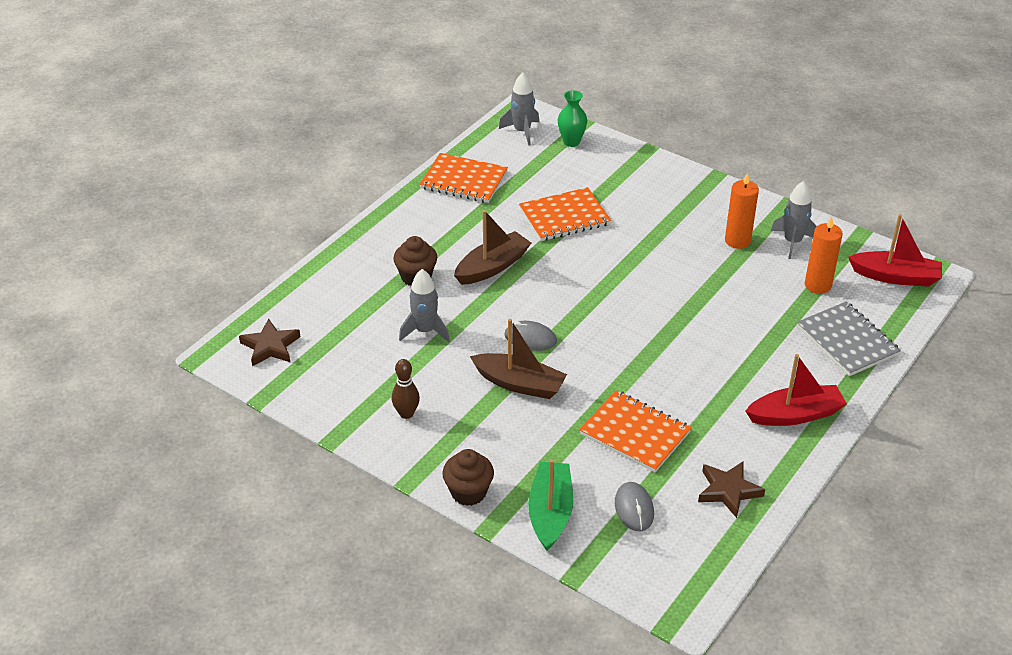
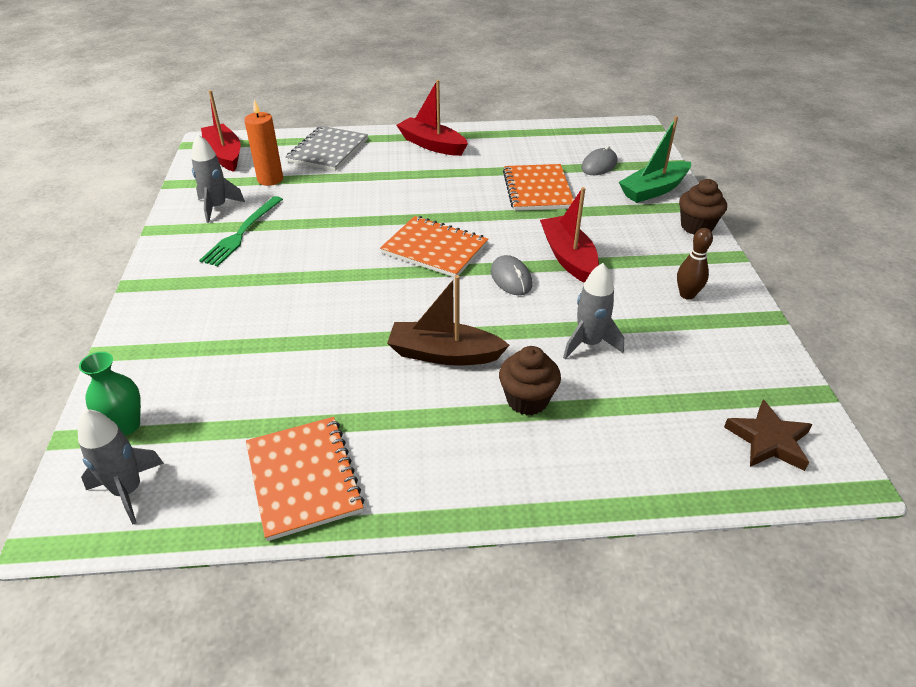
camera: 130 degrees left, 0 degrees up
brown boat [470,319,567,399] -> red boat [540,187,599,283]
orange notebook [519,187,611,241] -> orange notebook moved to [380,216,488,278]
brown star [698,461,765,518] -> none
orange candle [725,173,759,249] -> green fork [199,196,283,266]

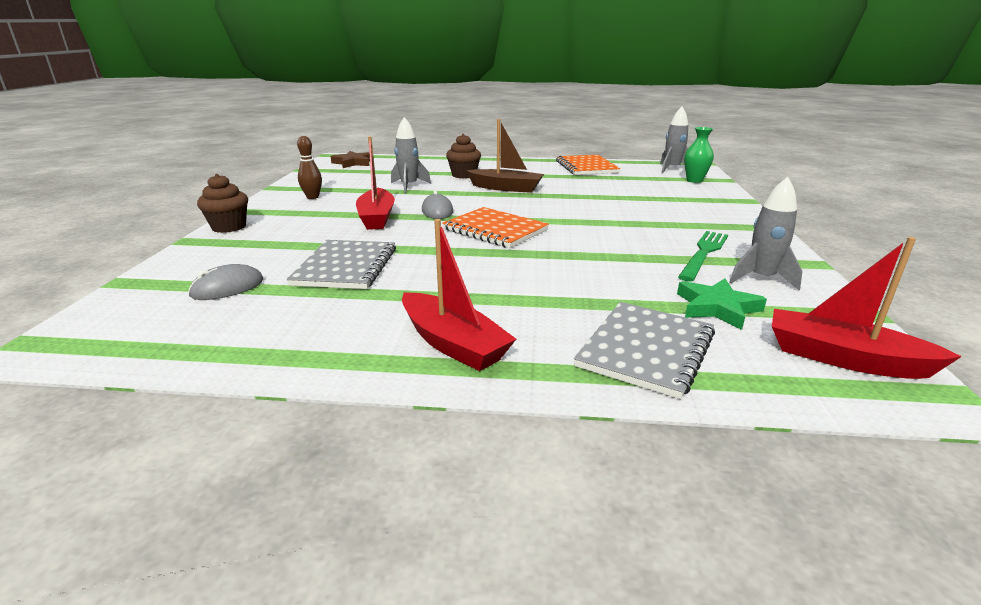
camera: 170 degrees left, 15 degrees down
red boat [201,90,241,172] -> red boat turned 135 degrees clockwise [772,237,962,379]
orange candle [244,99,283,186] -> green star [677,279,767,330]
orange notebook [503,164,574,211] -> grey notebook [287,240,396,289]
green boat [619,116,691,203] -> none

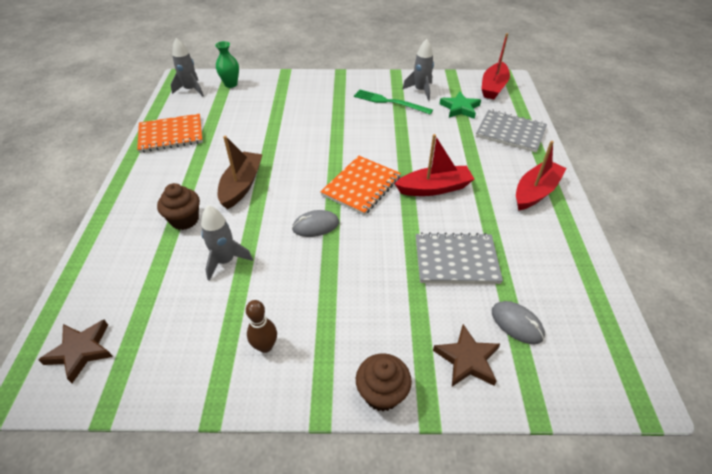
camera: 95 degrees left, 20 degrees up
red boat [356,136,395,230] -> red boat moved to [394,134,474,196]
none -> brown star [433,324,500,387]

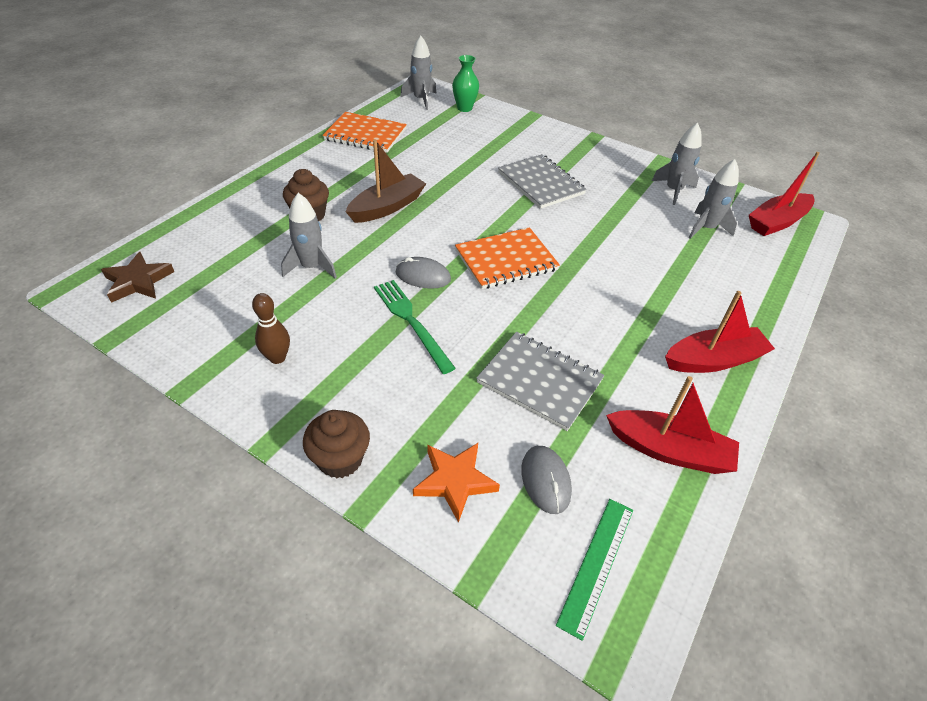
camera: 30 degrees right, 0 degrees up
green fork [354,89,433,115] -> green fork moved to [374,280,456,374]
red boat [394,134,474,196] -> red boat moved to [606,376,739,474]
brown star [433,324,500,387] -> orange star [413,443,500,523]
green star [440,91,481,119] -> grey rocket [688,159,739,239]
grey notebook [476,110,547,152] -> grey notebook moved to [498,154,587,209]
none -> green ruler [556,499,633,641]

